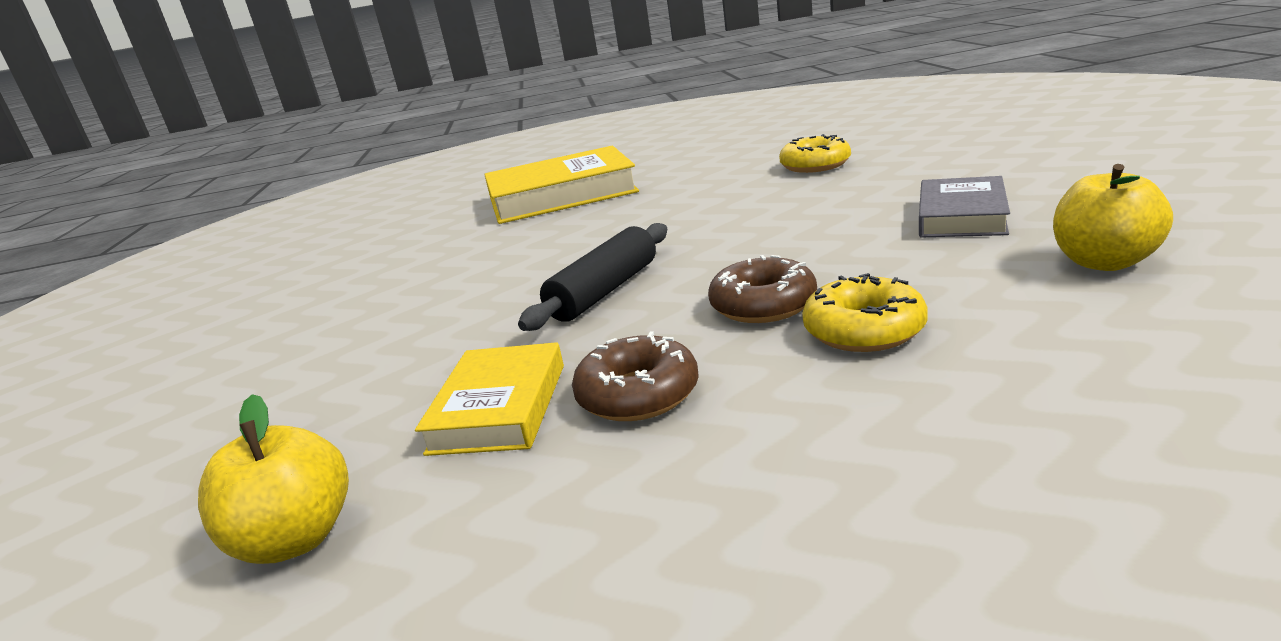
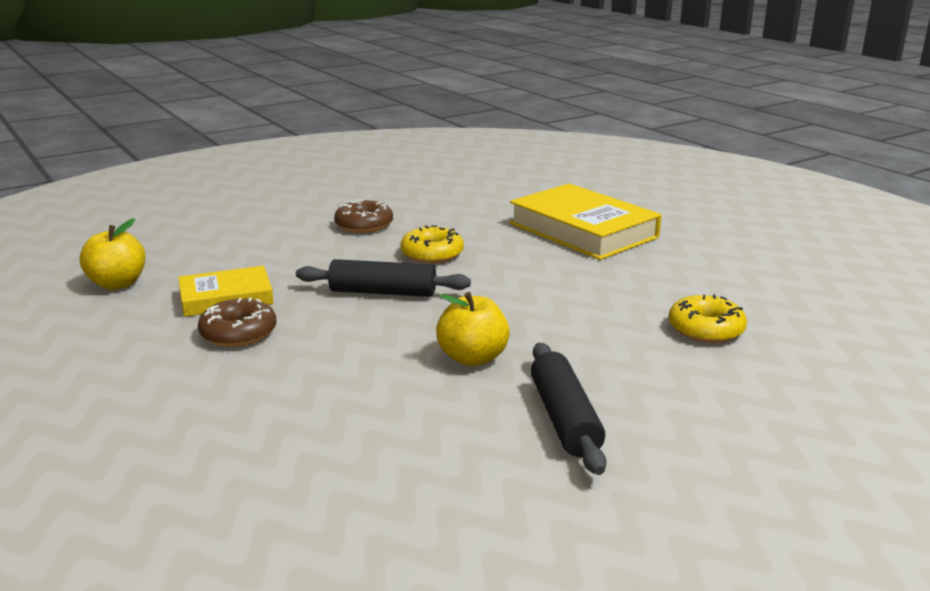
camera: 60 degrees right, 0 degrees up
brown donut [708,255,817,323] -> brown donut moved to [334,200,393,233]
yellow donut [802,273,928,352] -> yellow donut moved to [400,225,464,263]
grey book [919,176,1010,237] -> black rolling pin [531,343,607,475]
yellow apple [1053,164,1173,271] -> yellow apple moved to [436,292,510,366]

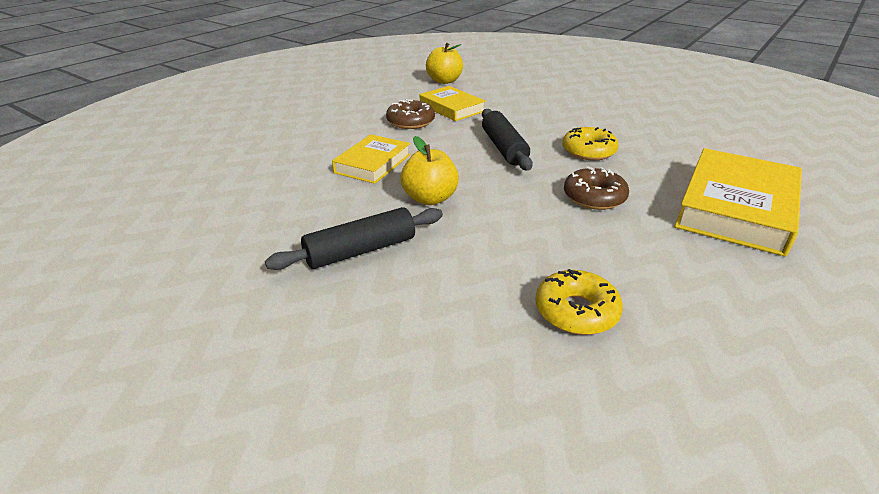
camera: 70 degrees right, 10 degrees up
brown donut [334,200,393,233] -> brown donut moved to [564,166,629,210]
none -> yellow book [332,134,410,184]

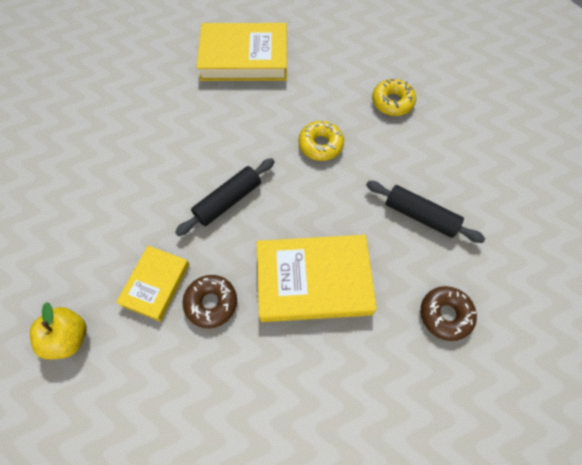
camera: 120 degrees left, 30 degrees up
yellow book [332,134,410,184] -> yellow book [257,235,377,322], size x1.73
yellow apple [401,136,459,205] -> none
yellow donut [562,127,619,160] -> yellow donut moved to [298,120,344,161]
brown donut [564,166,629,210] -> brown donut moved to [421,286,477,341]

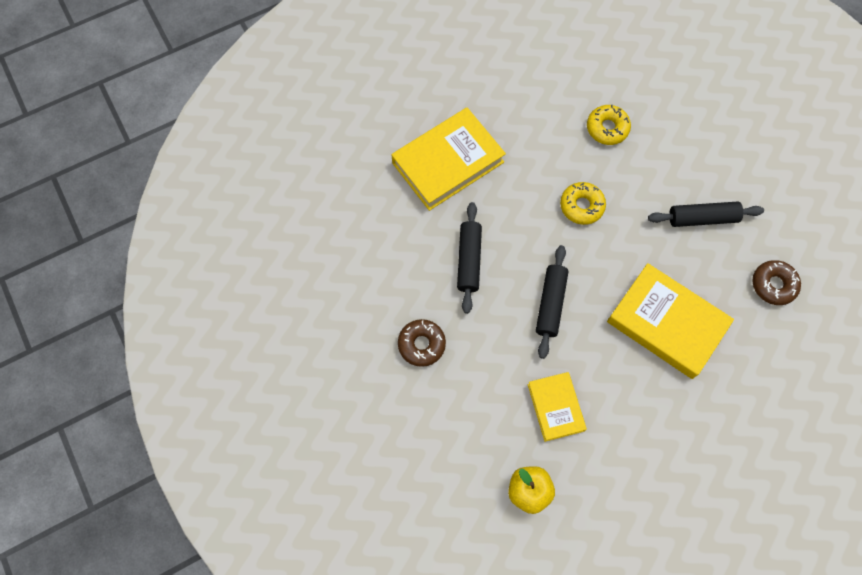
camera: 35 degrees left, 5 degrees up
brown donut [183,275,237,328] -> brown donut moved to [398,319,446,367]
yellow book [257,235,377,322] -> yellow book turned 75 degrees clockwise [607,263,734,379]
none -> black rolling pin [457,202,482,314]

